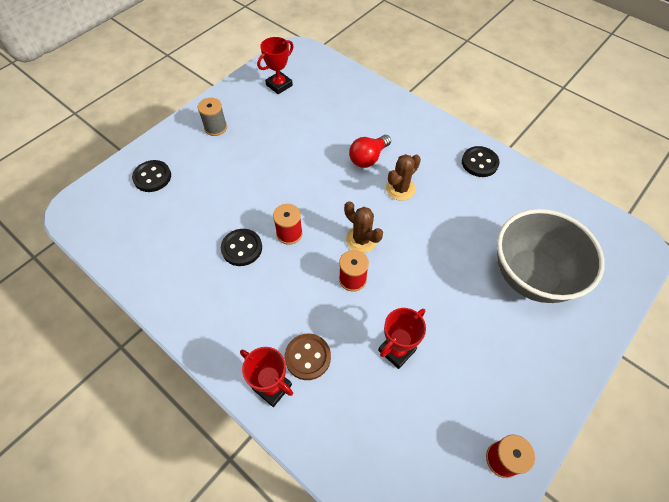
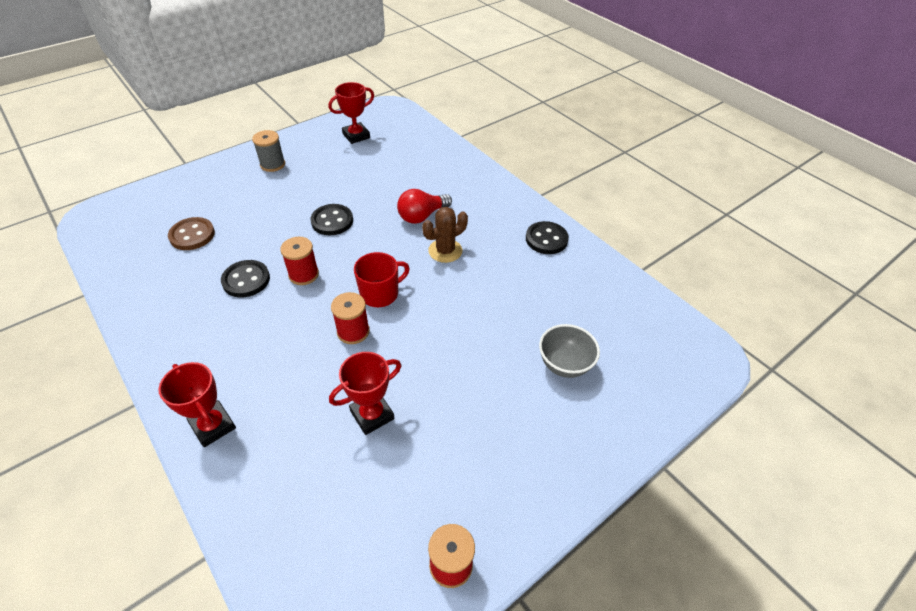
camera: 10 degrees right, 10 degrees down
black button [132,160,171,192] -> black button moved to [311,204,353,235]
brown button [285,334,331,380] -> brown button moved to [168,217,215,250]
brown cactus [344,201,383,253] -> red mug [354,252,410,307]
grey bowl [497,209,605,303] -> grey bowl [539,324,600,378], size x0.50

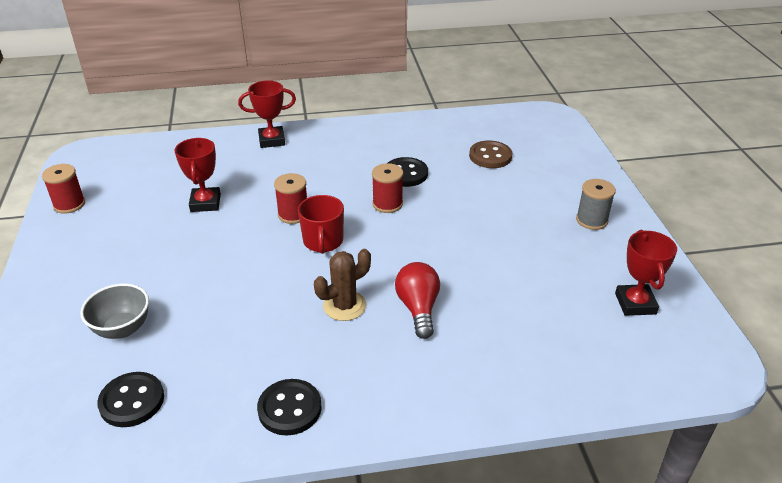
camera: 120 degrees right, 10 degrees down
black button [311,204,353,235] -> black button moved to [97,372,164,427]
brown cactus [422,207,468,263] -> brown cactus turned 60 degrees clockwise [314,249,371,321]

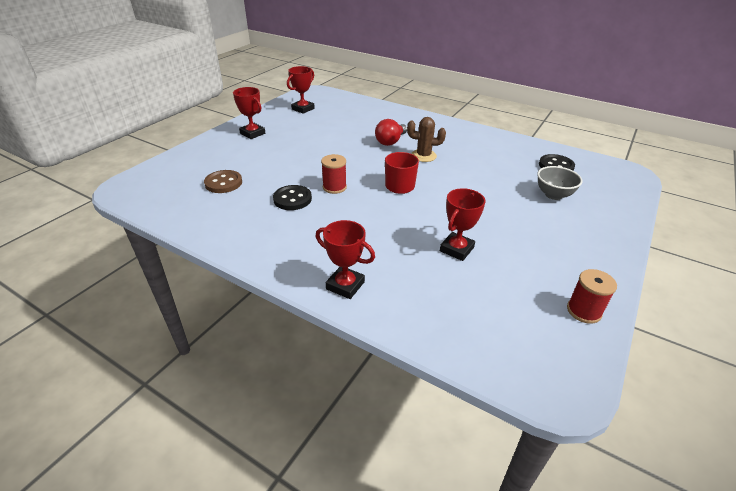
camera: 140 degrees left, 0 degrees up
black button [257,379,322,436] -> none
red spool [274,173,307,224] -> none
grey spool [576,179,616,230] -> red trophy [233,87,265,139]

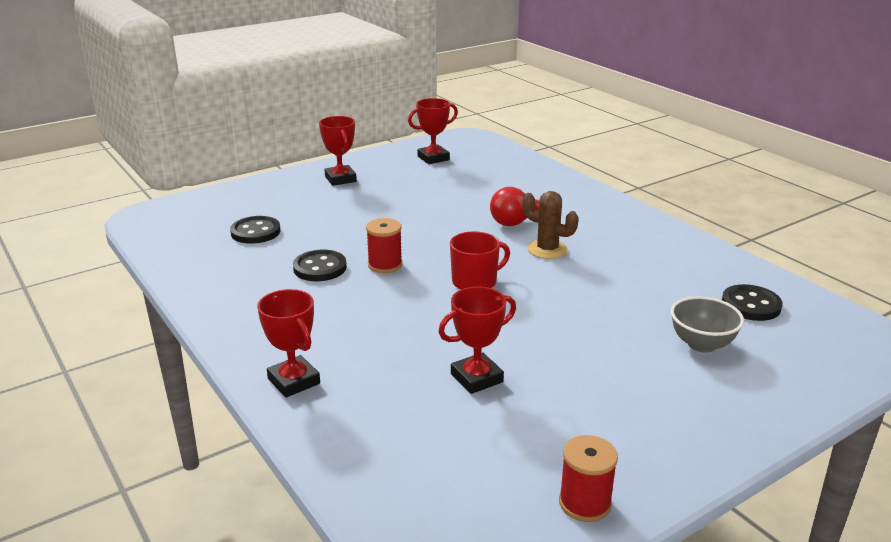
camera: 25 degrees right, 10 degrees down
brown button [204,170,242,193] -> black button [230,216,281,244]

